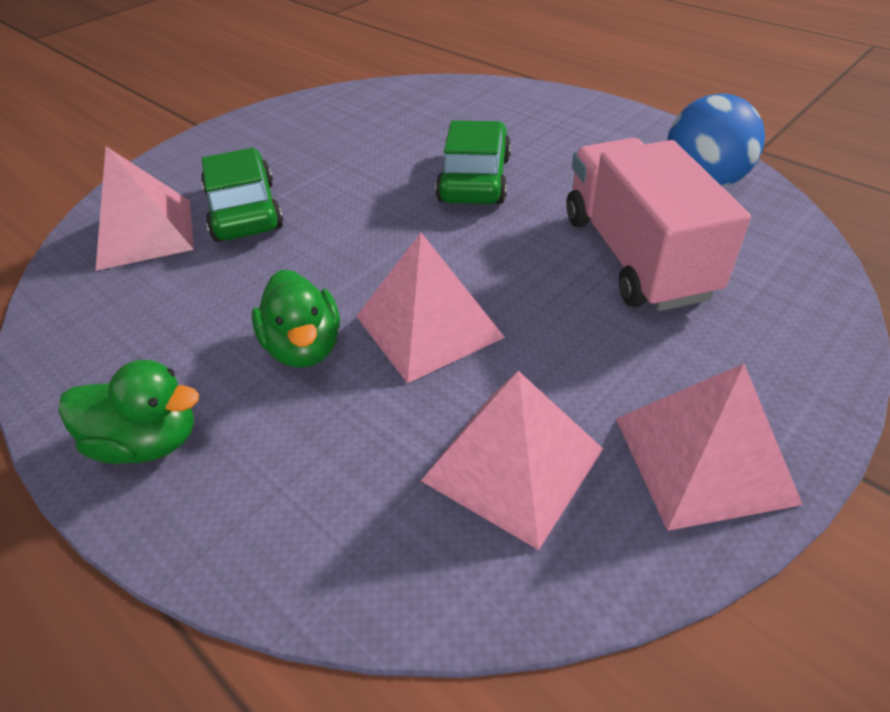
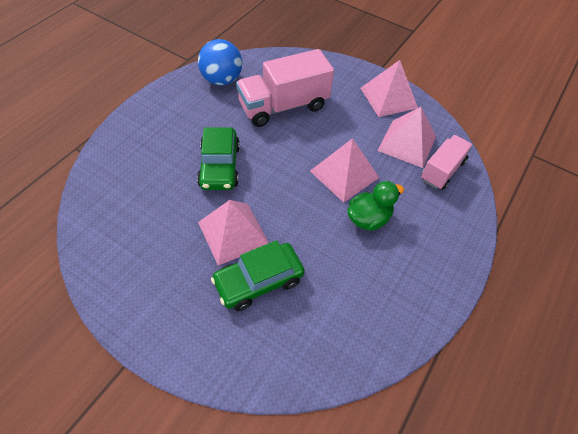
camera: 105 degrees left, 10 degrees up
green duck [59,360,199,464] -> none
pink pyramid [96,146,194,271] -> pink pyramid moved to [198,200,269,266]
green car [435,120,511,204] -> green car turned 90 degrees counterclockwise [197,127,240,190]
none -> pink truck [421,135,473,190]

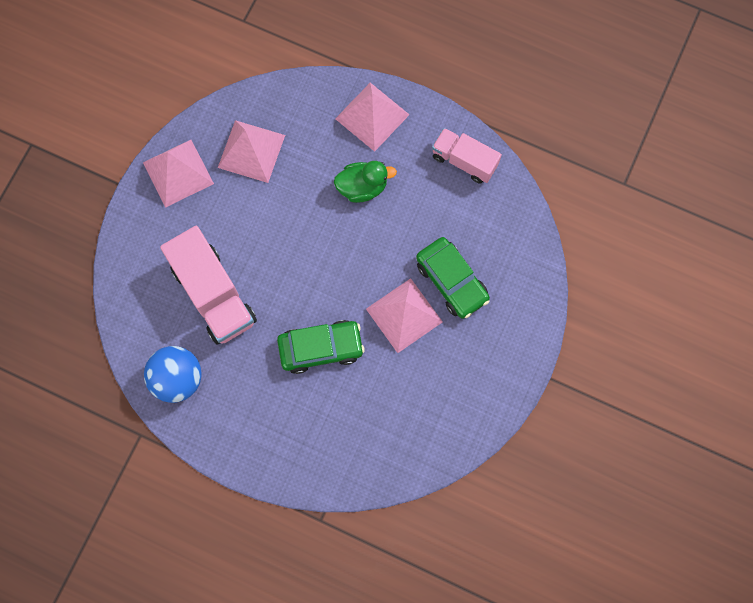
camera: 95 degrees left, 20 degrees up
pink pyramid [310,138,379,203] -> pink pyramid moved to [335,83,410,152]
green duck [347,181,404,231] -> green duck turned 120 degrees clockwise [334,161,397,203]
pink truck [421,135,473,190] -> pink truck moved to [432,128,502,184]

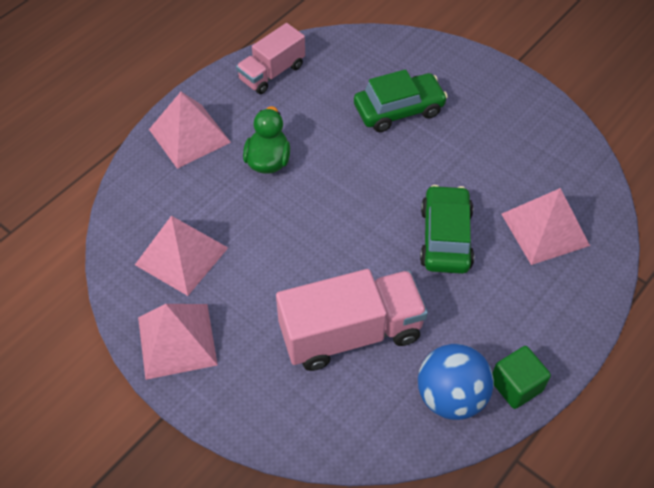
camera: 75 degrees left, 20 degrees down
pink pyramid [366,278,443,353] -> pink pyramid moved to [501,188,590,265]
none -> green cube [492,346,551,409]

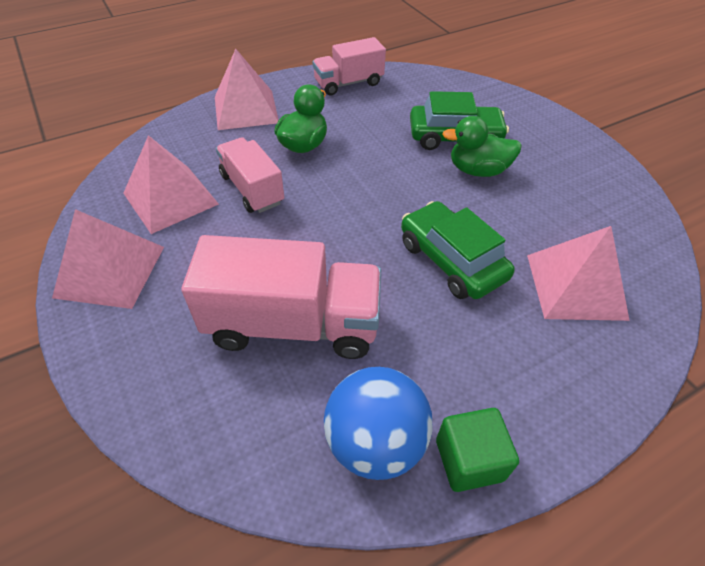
camera: 20 degrees right, 5 degrees down
green car [420,185,474,274] -> green car turned 60 degrees counterclockwise [401,201,515,299]
none -> pink truck [216,137,285,213]
none -> green duck [442,116,522,177]

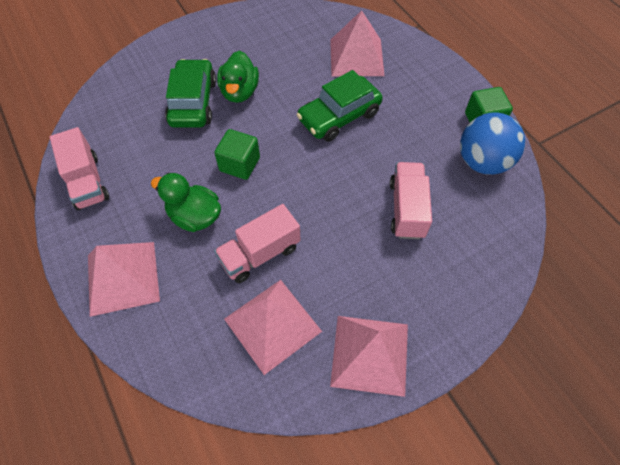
camera: 90 degrees left, 10 degrees up
pink truck [182,235,381,359] -> pink truck [390,162,432,239], size x0.62
none -> green cube [214,129,260,180]

